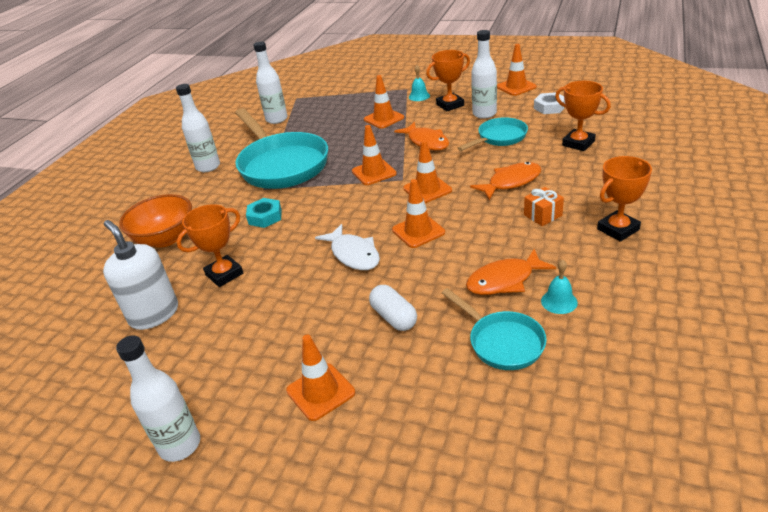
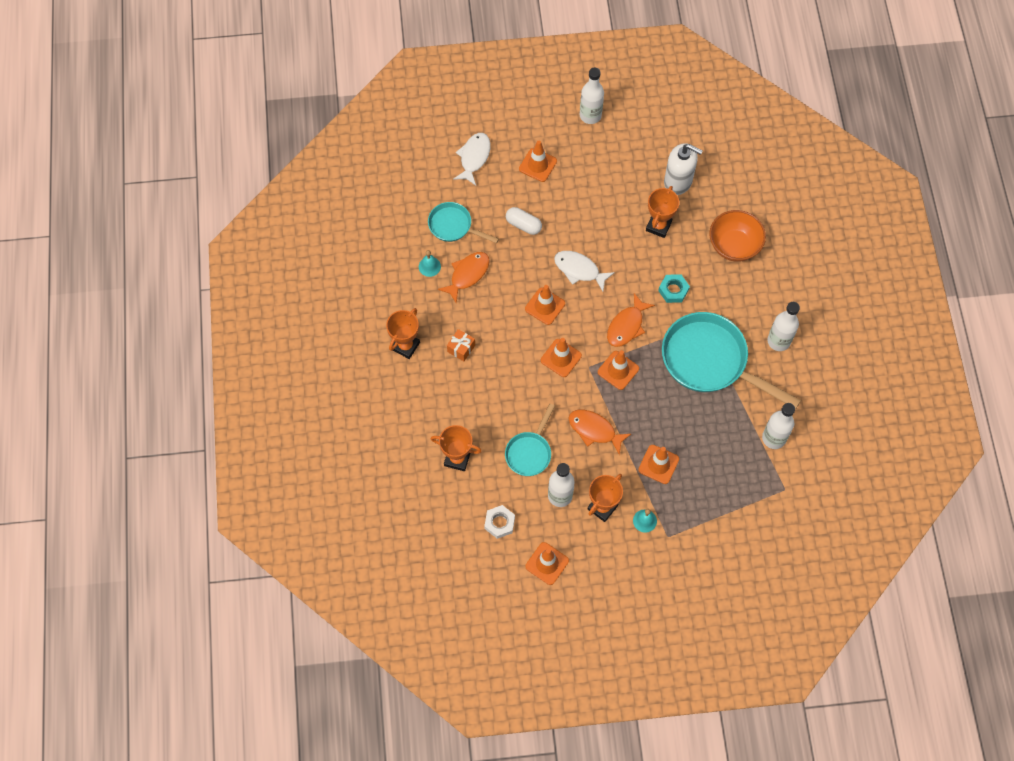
camera: 150 degrees right, 30 degrees up
orange fish [470,162,541,200] -> orange fish moved to [607,293,655,347]
none -> white fish [453,133,491,186]

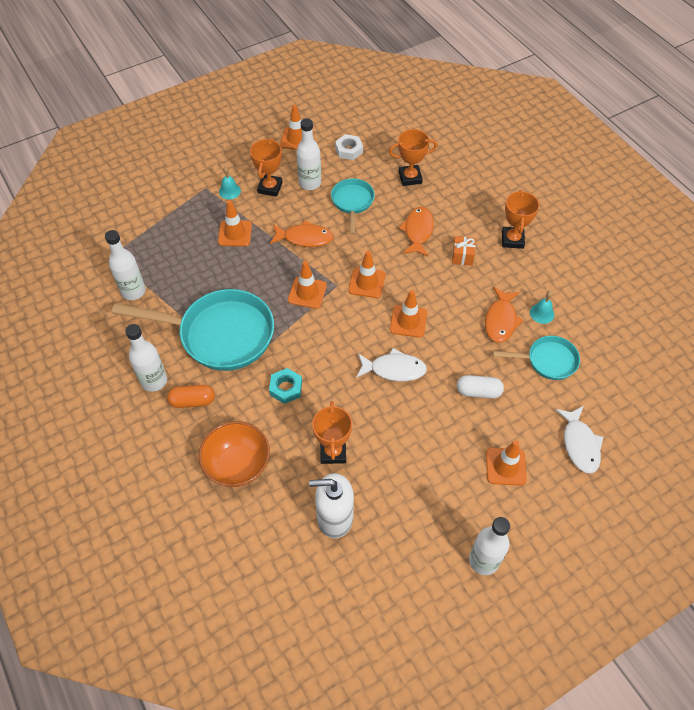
camera: 155 degrees right, 10 degrees down
orange fish [607,293,655,347] -> orange fish moved to [399,207,434,256]
none -> orange capsule [167,385,215,408]

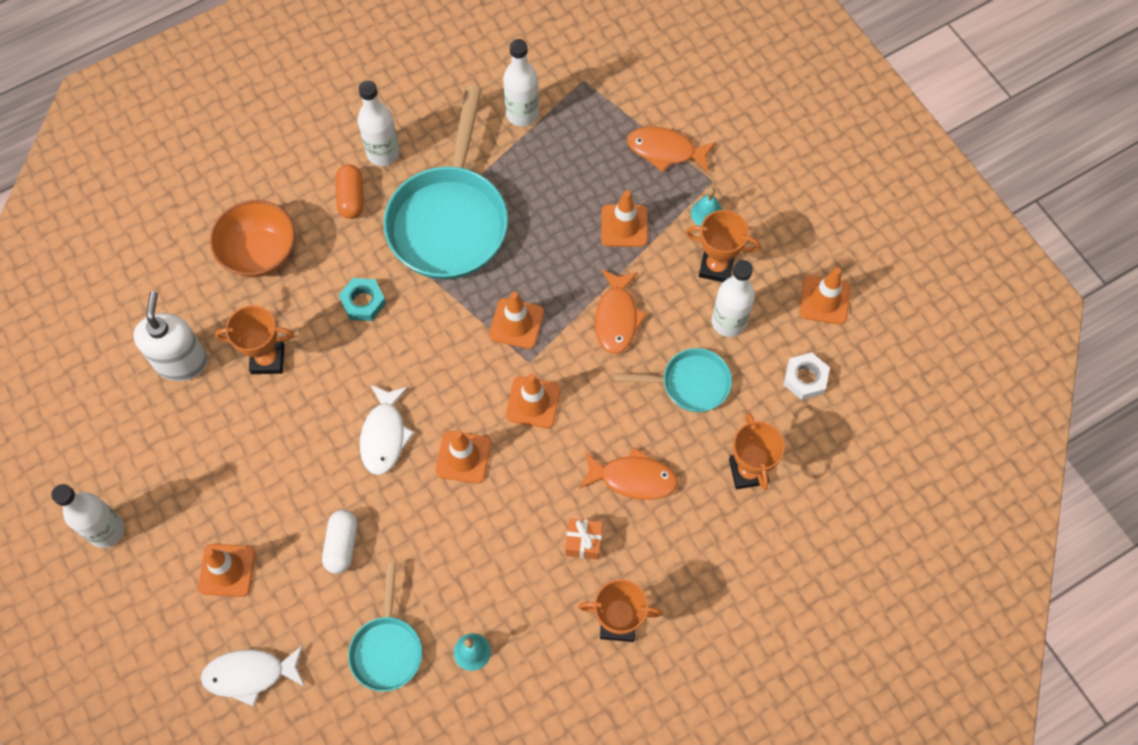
camera: 90 degrees right, 10 degrees up
orange fish [485,287,524,343] -> orange fish moved to [627,127,716,172]

